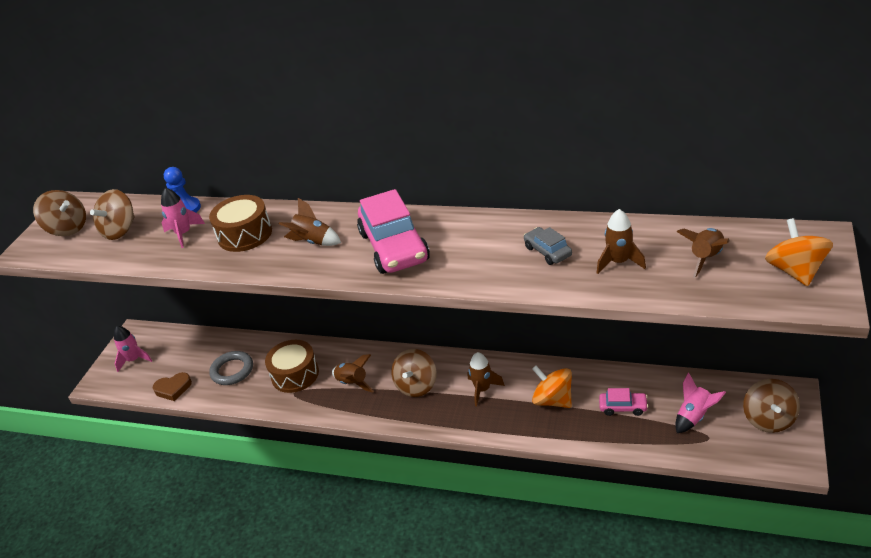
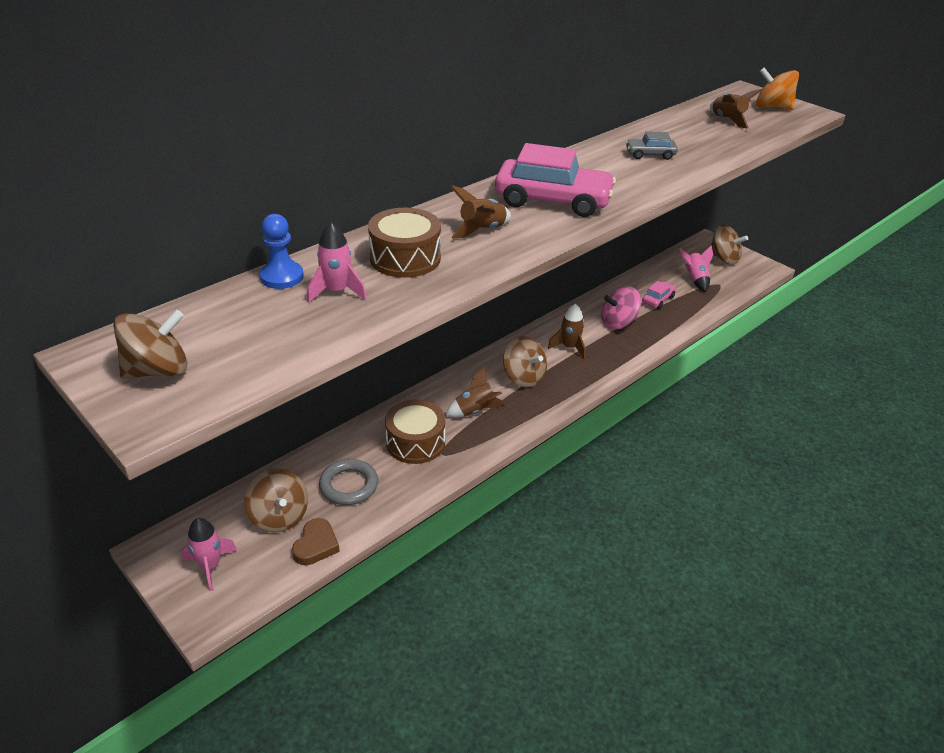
camera: 65 degrees left, 0 degrees up
brown spinning top [90,189,135,240] -> brown spinning top moved to [244,469,308,533]
orange spinning top [532,366,572,408] -> pink spinning top [601,286,641,330]
brown rocket [597,209,646,274] -> none

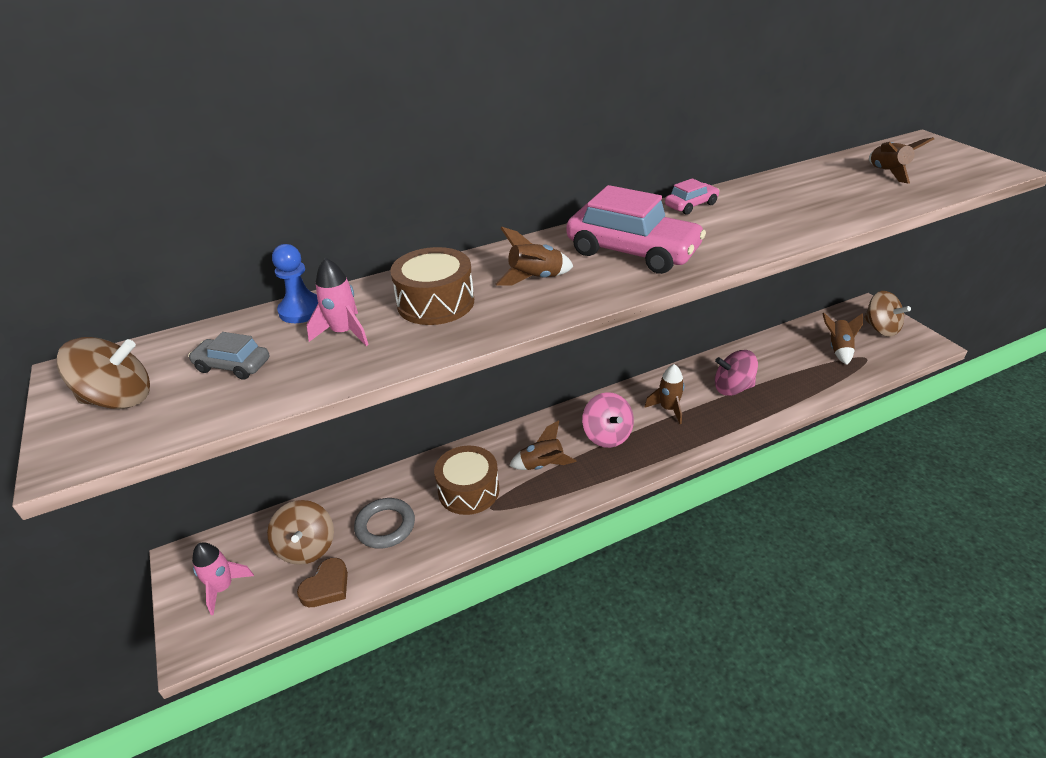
camera: 20 degrees right, 0 degrees up
brown spinning top [503,336,547,387] -> pink spinning top [582,392,634,448]
grey car [626,132,678,160] -> grey car moved to [188,332,269,380]
pink car [642,281,676,309] -> pink car moved to [665,178,720,215]
pink rocket [679,245,713,292] -> brown rocket [822,313,863,365]
orange spinning top [756,67,799,110] -> none

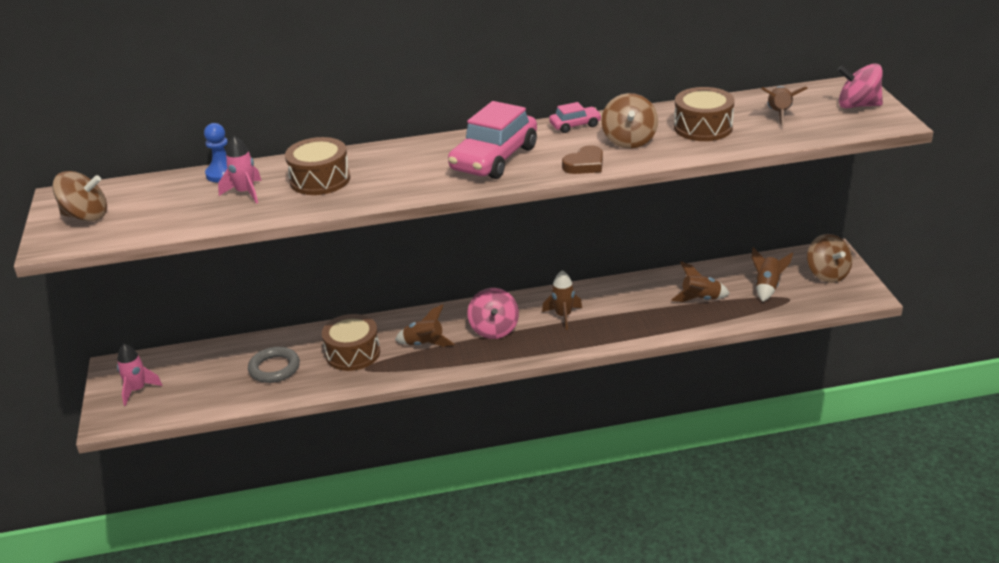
camera: 15 degrees right, 5 degrees down
grey car [188,332,269,380] -> none
brown spinning top [267,500,334,565] -> brown spinning top moved to [602,93,658,149]
brown heart [297,558,348,607] -> brown heart moved to [562,145,603,174]
brown rocket [496,227,574,286] -> brown rocket moved to [671,261,730,302]
pink car [566,185,706,274] -> pink car turned 75 degrees clockwise [448,101,537,179]
pink spinning top [715,350,758,396] -> pink spinning top moved to [838,64,883,108]
none -> brown drum [674,87,734,141]

